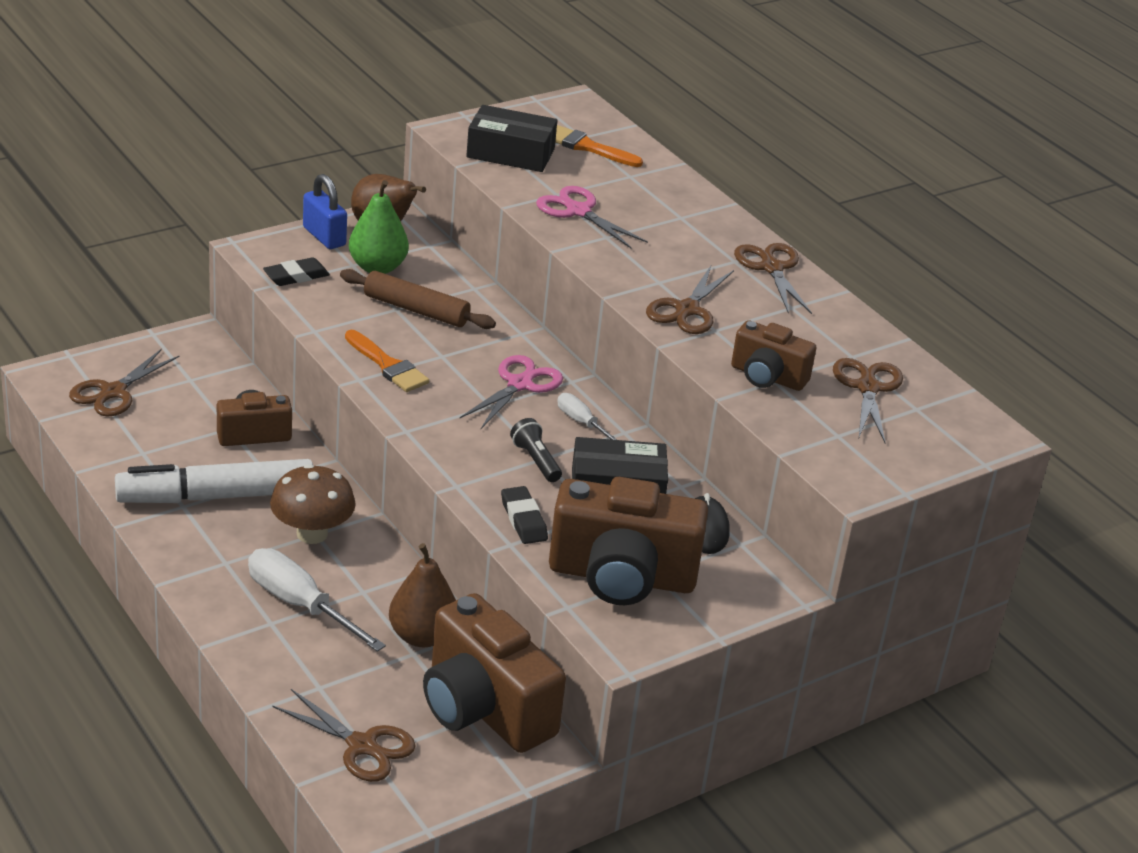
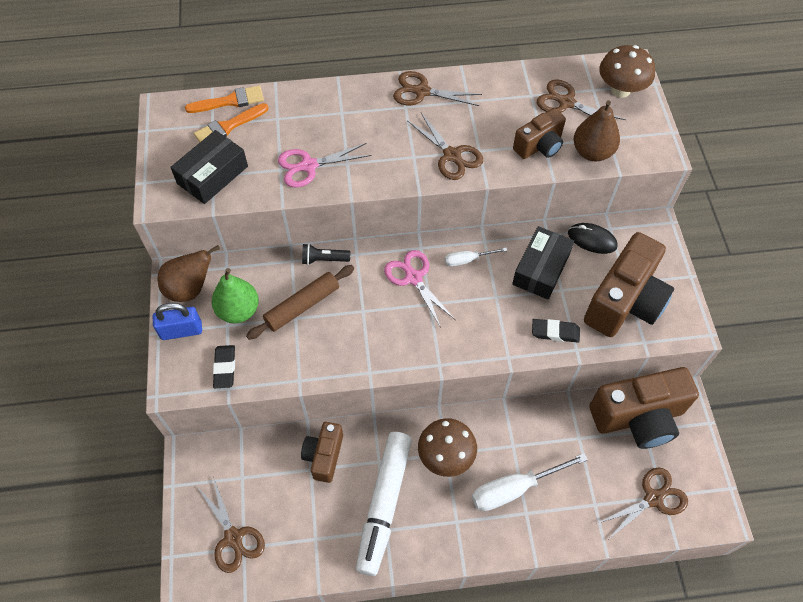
camera: 60 degrees left, 25 degrees up
orange brush [345,330,429,392] -> orange brush moved to [185,85,264,113]
brown pear [389,543,456,647] -> brown pear moved to [574,100,620,161]
black flashlight [510,418,562,482] -> black flashlight moved to [302,244,350,265]
none -> brown mushroom [599,45,655,98]

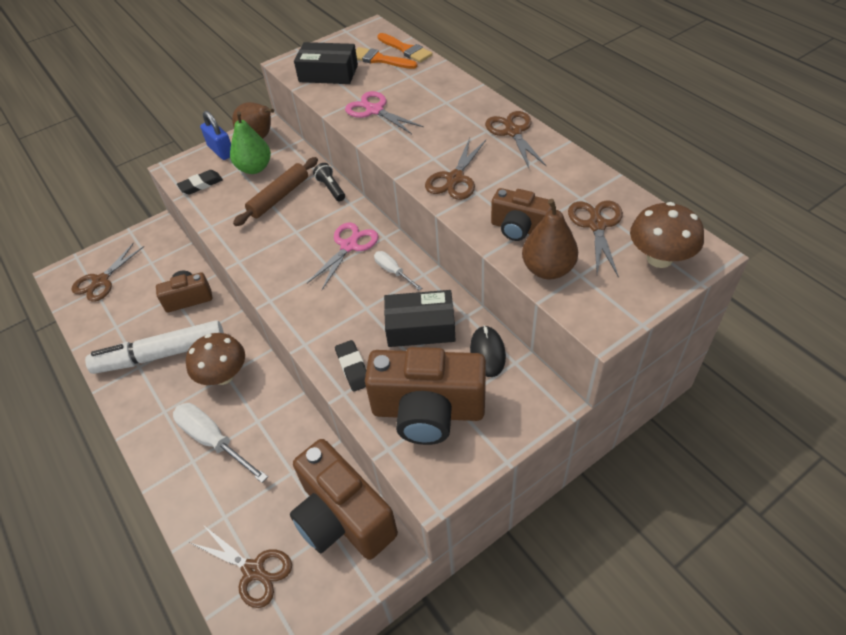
camera: 65 degrees right, 10 degrees down
brown rolling pin [246,265,354,340] -> brown rolling pin turned 75 degrees counterclockwise [233,157,318,226]

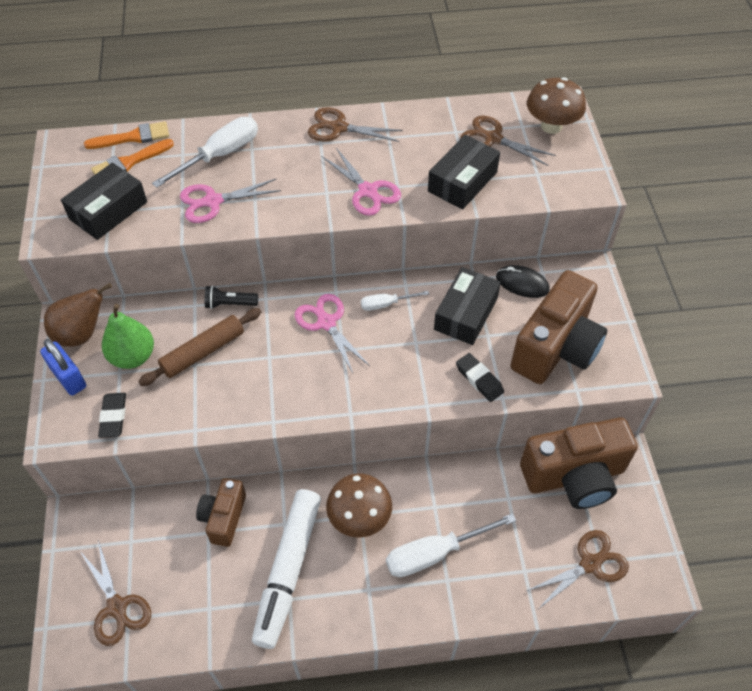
camera: 65 degrees left, 5 degrees up
blue padlock [200,111,231,160] -> blue padlock turned 60 degrees clockwise [40,339,86,395]
brown rolling pin [233,157,318,226] -> brown rolling pin turned 75 degrees clockwise [138,308,261,386]
black eraser [335,340,366,392] -> black eraser turned 45 degrees clockwise [456,353,504,402]
brown scissors [425,138,486,200] -> pink scissors [322,148,401,216]
brown camera [491,188,552,241] -> black box [428,135,500,210]
brown pear [522,199,578,279] -> none
none -> white screwdriver [152,117,258,188]

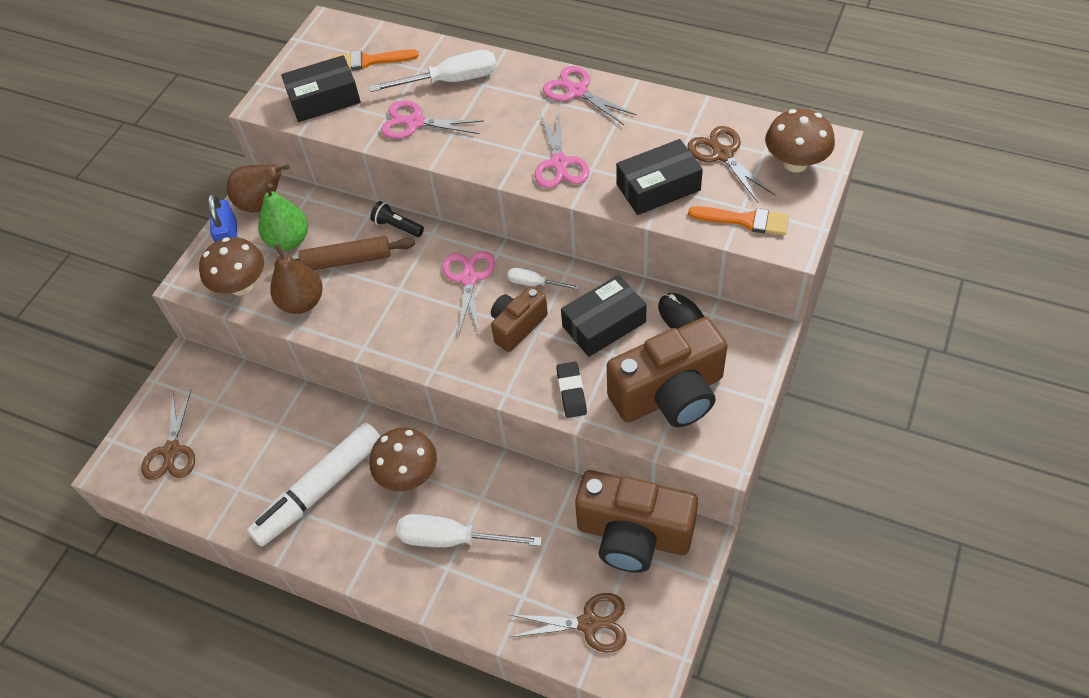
camera: 35 degrees right, 0 degrees up
orange brush [84,121,169,149] -> orange brush moved to [688,206,789,235]
black eraser [98,393,126,438] -> brown mushroom [199,237,264,295]
brown camera [196,478,246,547] -> brown camera moved to [491,286,548,352]
brown scissors [308,107,403,142] -> pink scissors [543,66,636,125]
none -> brown pear [270,244,323,314]

